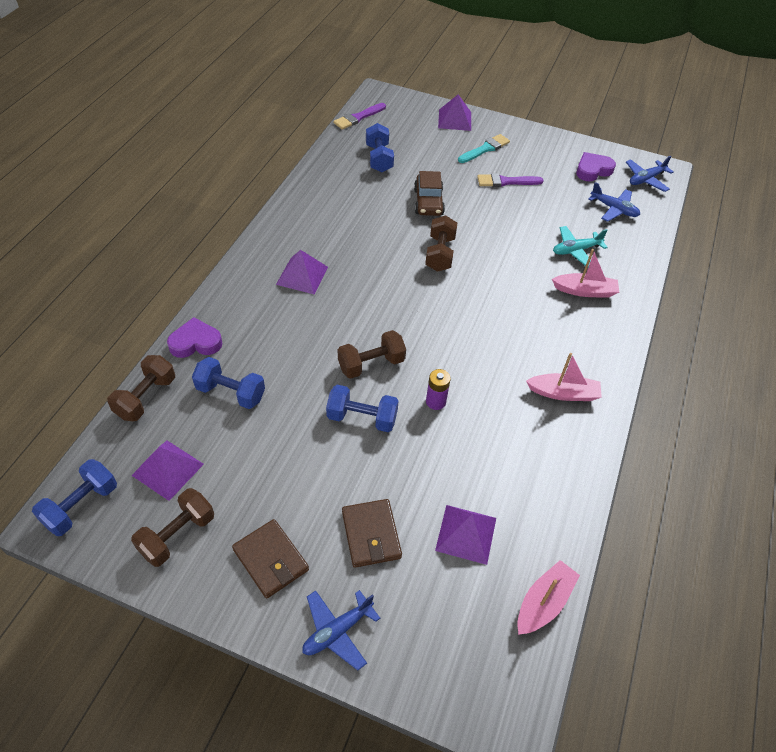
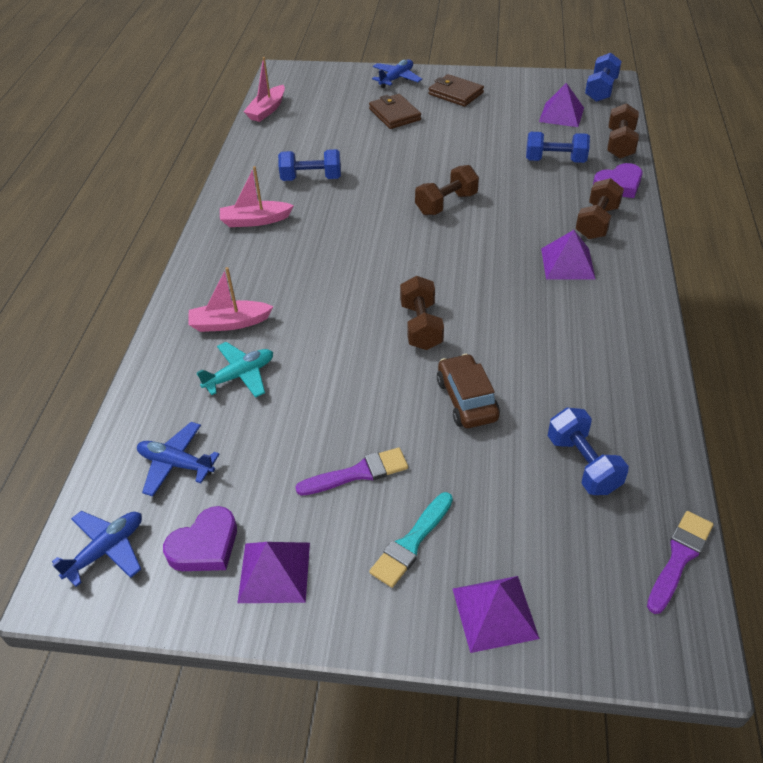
camera: 170 degrees right, 5 degrees down
brown dumbbell [131,488,214,567] -> brown dumbbell moved to [576,178,624,239]
blue dumbbell [326,385,399,432] -> blue dumbbell moved to [278,149,341,181]
purple battery [426,369,451,410] -> none
purple pyramid [435,505,496,565] -> purple pyramid moved to [237,542,310,603]

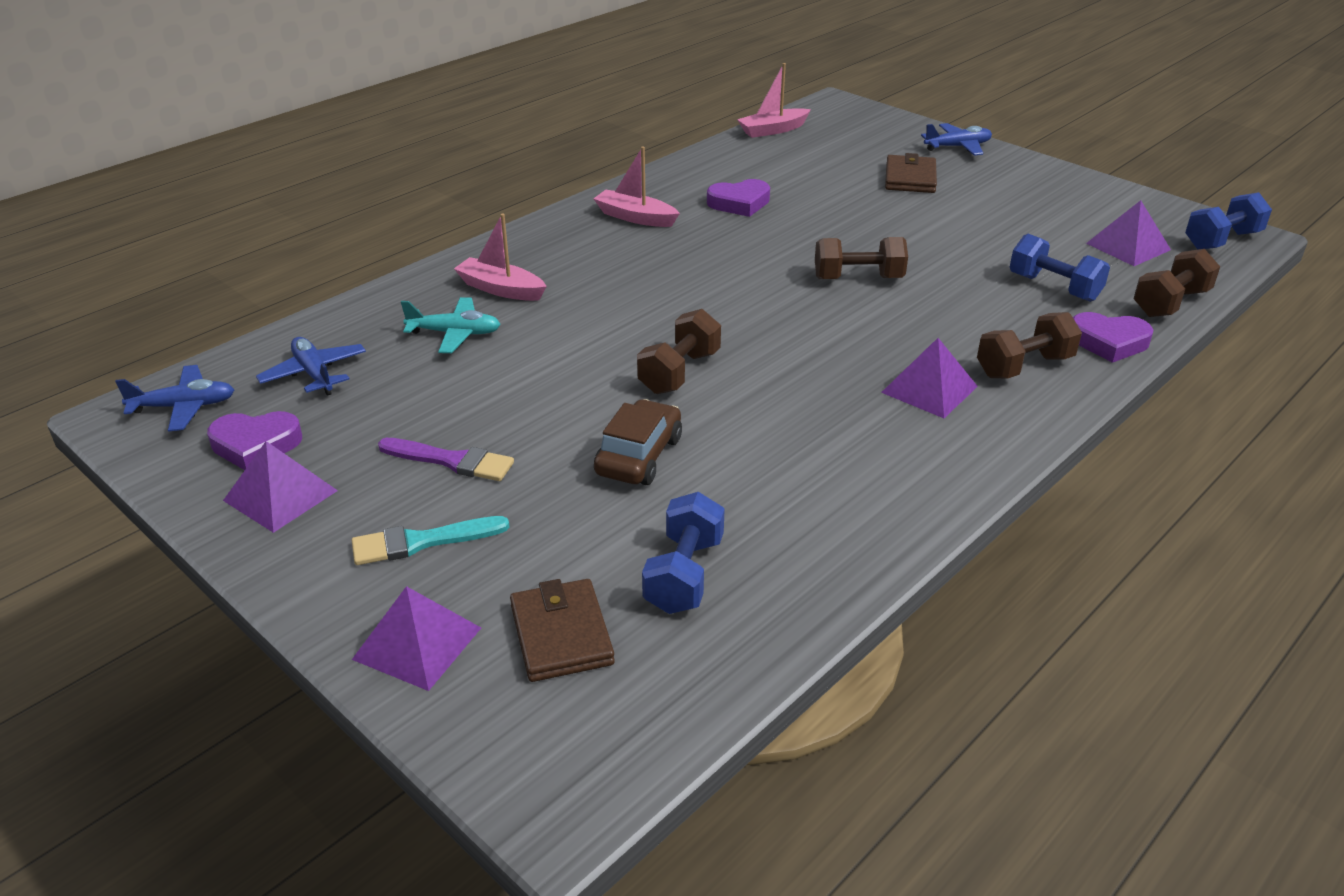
camera: 35 degrees right, 10 degrees down
blue dumbbell [278,149,341,181] -> purple heart [707,179,770,217]
brown wallet [428,74,484,107] -> brown wallet moved to [510,579,615,682]
purple brush [647,511,713,614] -> none

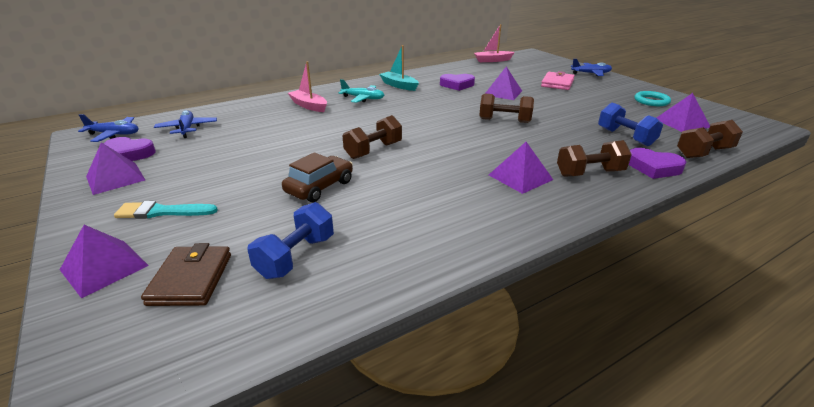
camera: 15 degrees right, 5 degrees down
purple brush [378,438,514,481] -> none
turquoise plane [401,297,501,353] -> turquoise plane moved to [339,79,384,103]
pink boat [594,147,680,227] -> turquoise boat [379,45,419,91]
brown wallet [885,153,937,193] -> pink wallet [541,71,575,90]
blue dumbbell [1185,192,1272,249] -> none
none -> purple pyramid [485,67,522,100]
none -> turquoise ring [634,91,671,106]

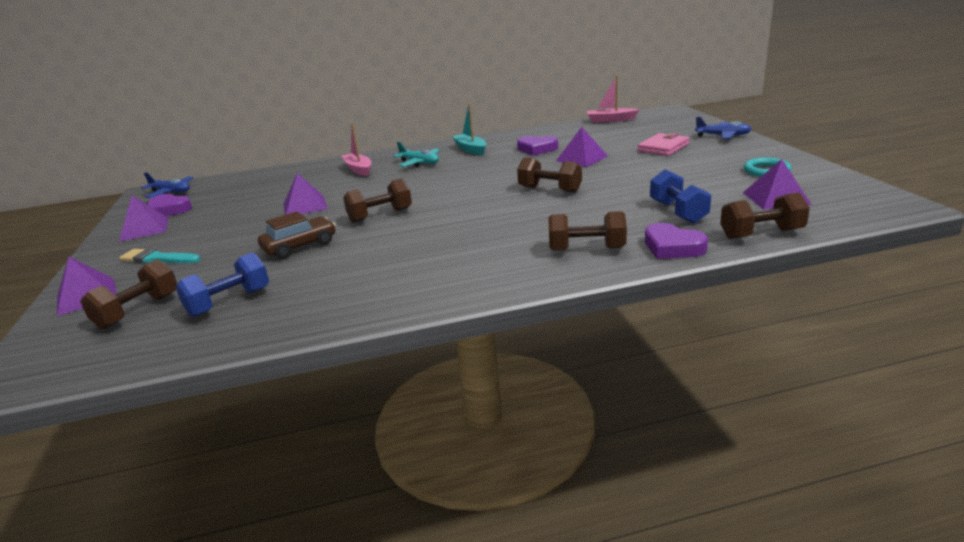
camera: 20 degrees right, 5 degrees down
brown wallet [141,243,231,306] -> brown dumbbell [80,259,177,329]
blue plane [154,110,217,138] -> none
purple pyramid [489,142,553,194] -> purple pyramid moved to [284,173,328,215]

